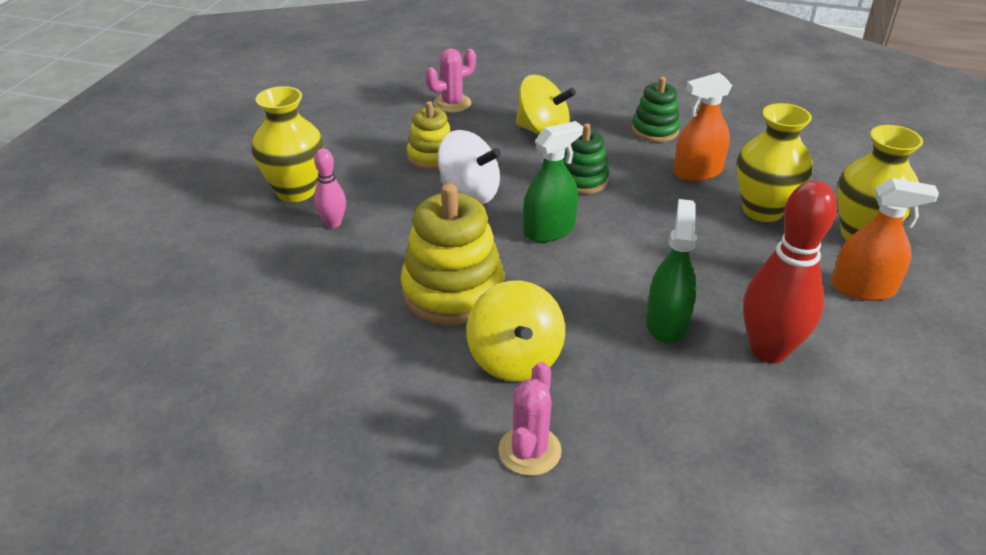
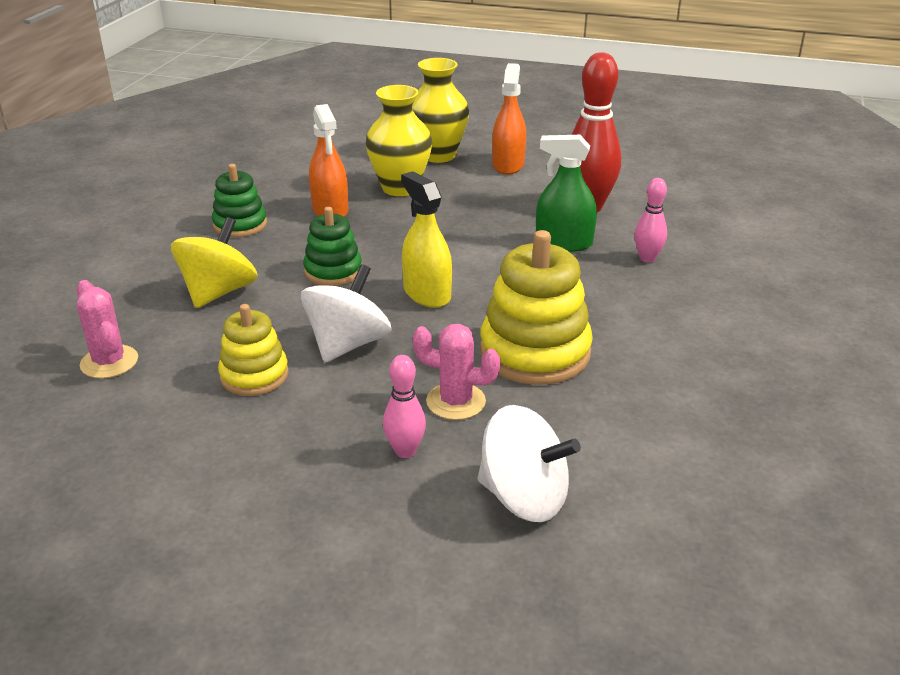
camera: 90 degrees left, 5 degrees down
yellow vase [252,86,324,202] -> none
yellow spinning top [466,280,565,381] -> none
pink cactus [498,362,562,476] -> pink cactus moved to [413,324,500,420]
green spray bottle [523,121,583,242] -> yellow spray bottle [401,171,452,308]
none -> white spinning top [478,405,581,522]
none -> pink bowling pin [634,178,667,263]

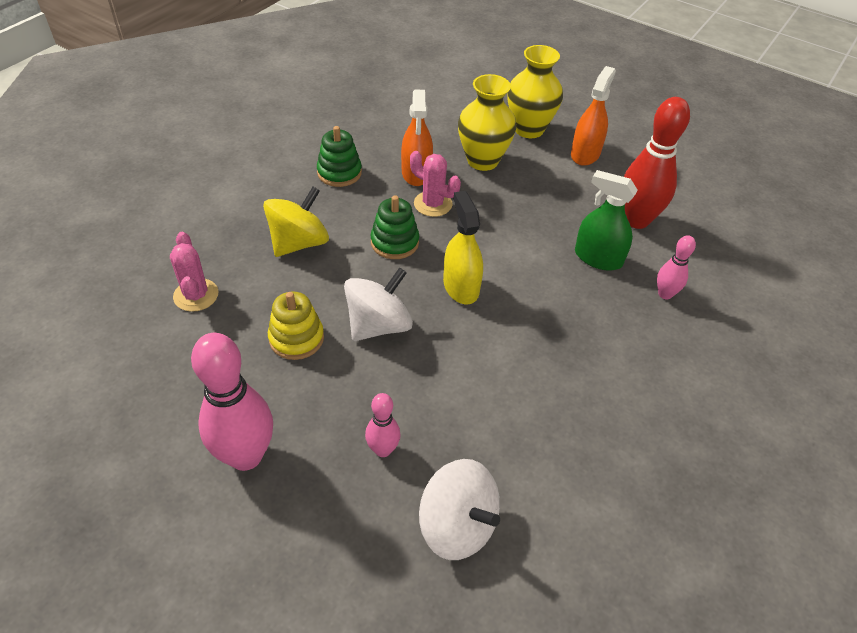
camera: 15 degrees right, 15 degrees up
pink cactus [413,324,500,420] -> pink cactus moved to [410,151,461,217]
yellow stacking toy [480,230,593,385] -> none
none -> pink bowling pin [191,333,273,471]

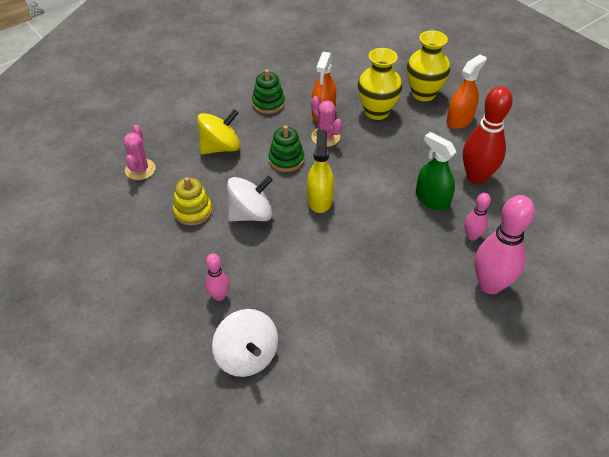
camera: 20 degrees right, 0 degrees up
pink bowling pin [191,333,273,471] -> pink bowling pin moved to [475,195,535,294]

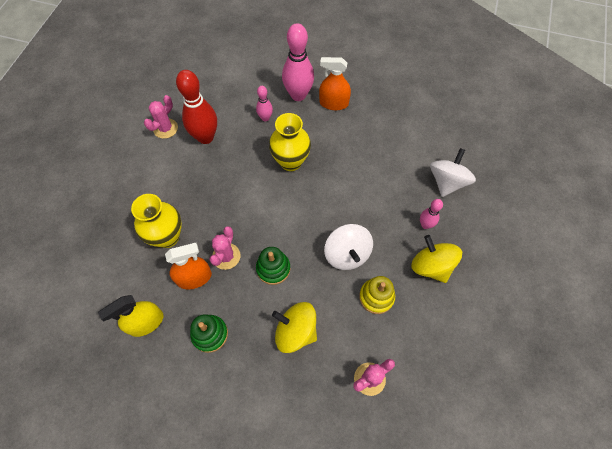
camera: 125 degrees left, 15 degrees up
white spinning top [227,176,273,221] -> white spinning top turned 135 degrees counterclockwise [324,224,373,270]
yellow spray bottle [307,130,334,213] -> yellow spray bottle moved to [98,295,163,337]
yellow vase [407,30,450,101] -> yellow vase moved to [269,113,311,171]
green spray bottle [416,132,456,211] -> none
orange spray bottle [447,54,487,129] -> orange spray bottle moved to [319,57,351,110]
none -> pink cactus [144,95,178,139]
none -> yellow spinning top [411,235,462,283]

